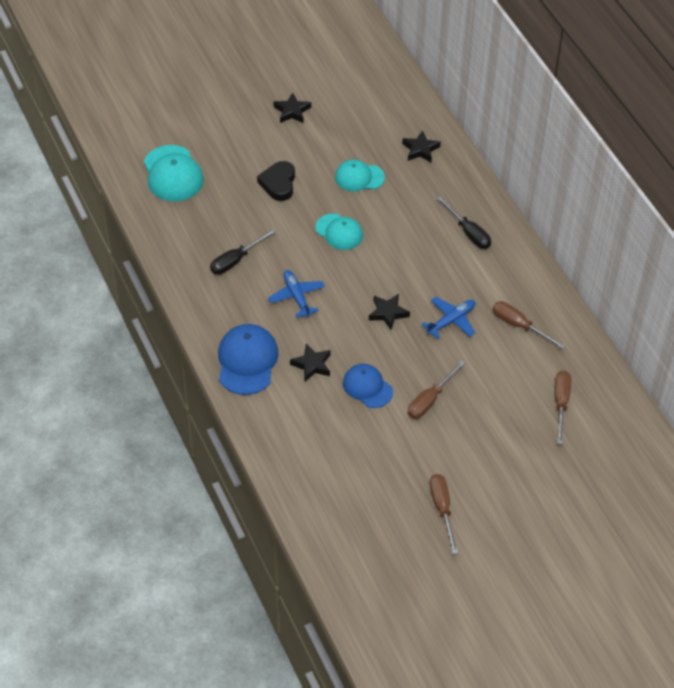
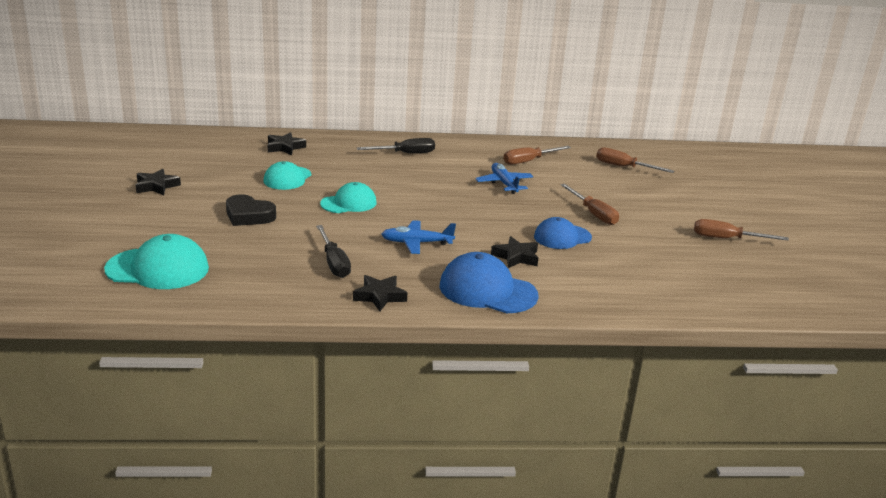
camera: 70 degrees left, 25 degrees down
black star [369,294,410,330] -> black star moved to [353,275,407,311]

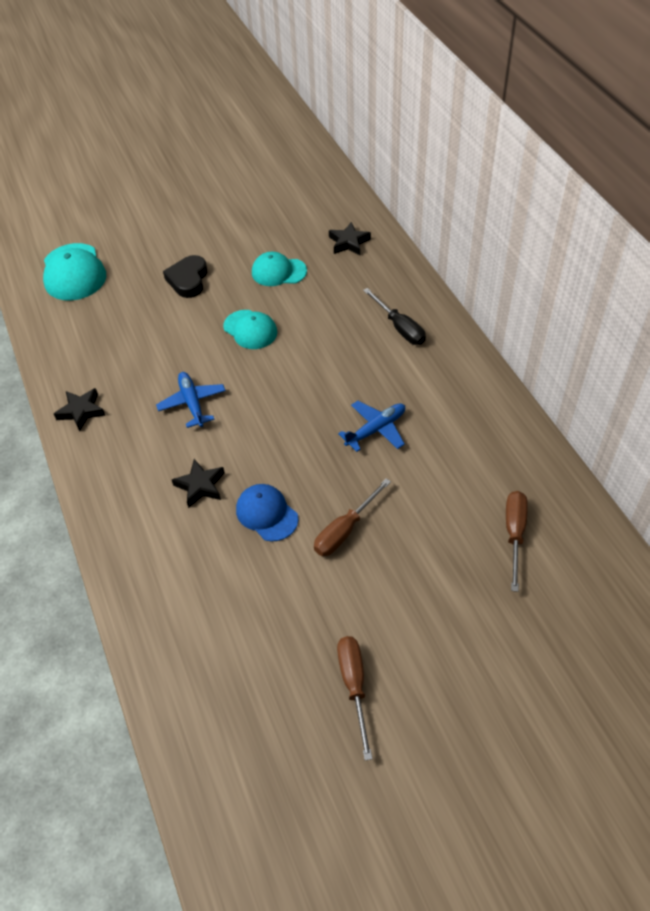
camera: 75 degrees right, 25 degrees up
black star [136,169,181,195] -> none
black screwdriver [316,225,351,278] -> none
blue cap [439,252,539,313] -> none
brown screwdriver [504,146,571,165] -> none

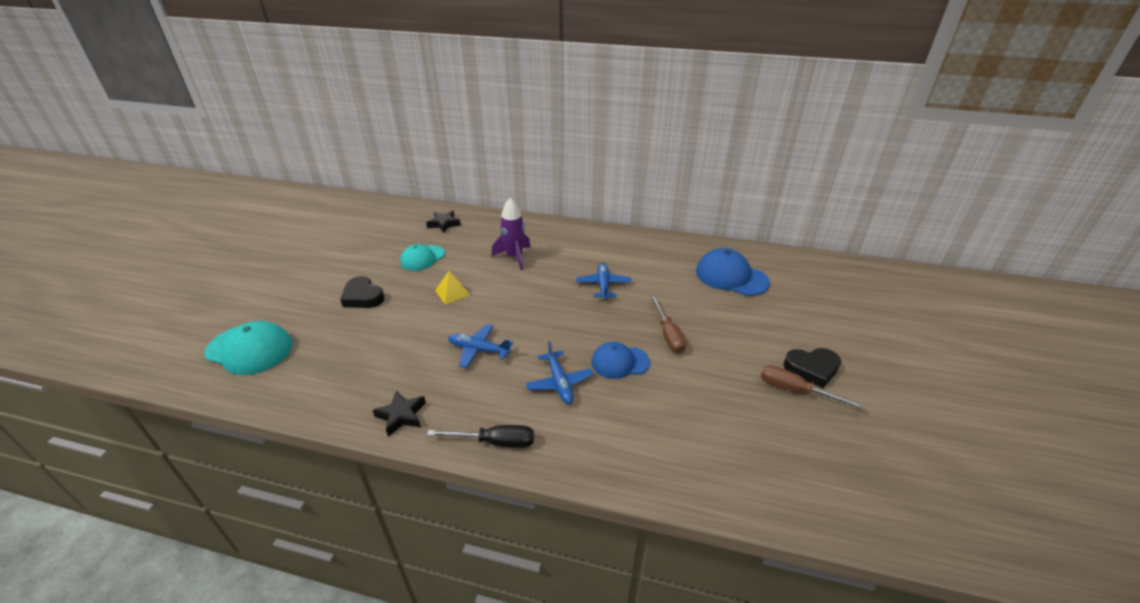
camera: 55 degrees left, 15 degrees down
black star [172,459,225,508] -> blue plane [526,341,593,404]
turquoise cap [223,310,277,349] -> yellow pyramid [435,271,471,304]
black screwdriver [363,288,426,345] -> black screwdriver moved to [427,425,534,448]
brown screwdriver [506,491,528,592] -> blue cap [696,248,770,296]
none -> purple rocket [492,198,531,270]
none -> black heart [783,348,841,388]

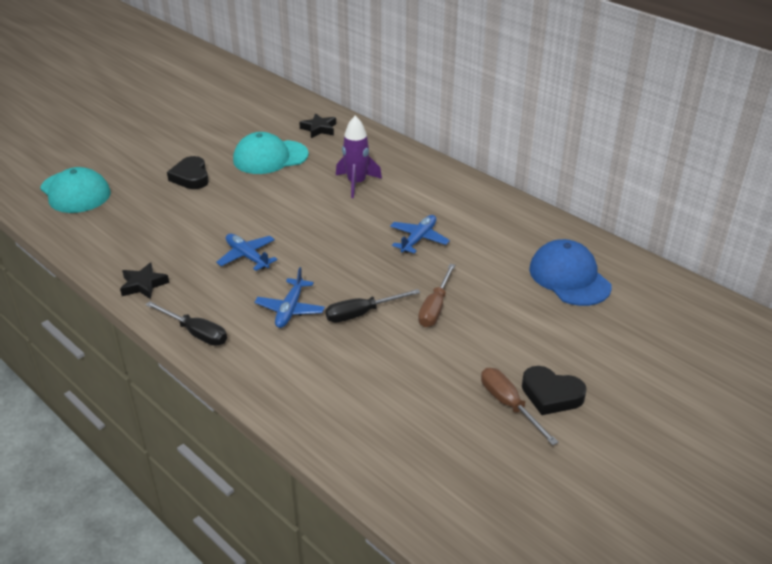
camera: 30 degrees right, 0 degrees up
turquoise cap [400,244,445,271] -> turquoise cap [233,132,309,174], size x1.51
yellow pyramid [435,271,471,304] -> none
blue cap [592,342,650,379] -> black screwdriver [325,289,420,322]

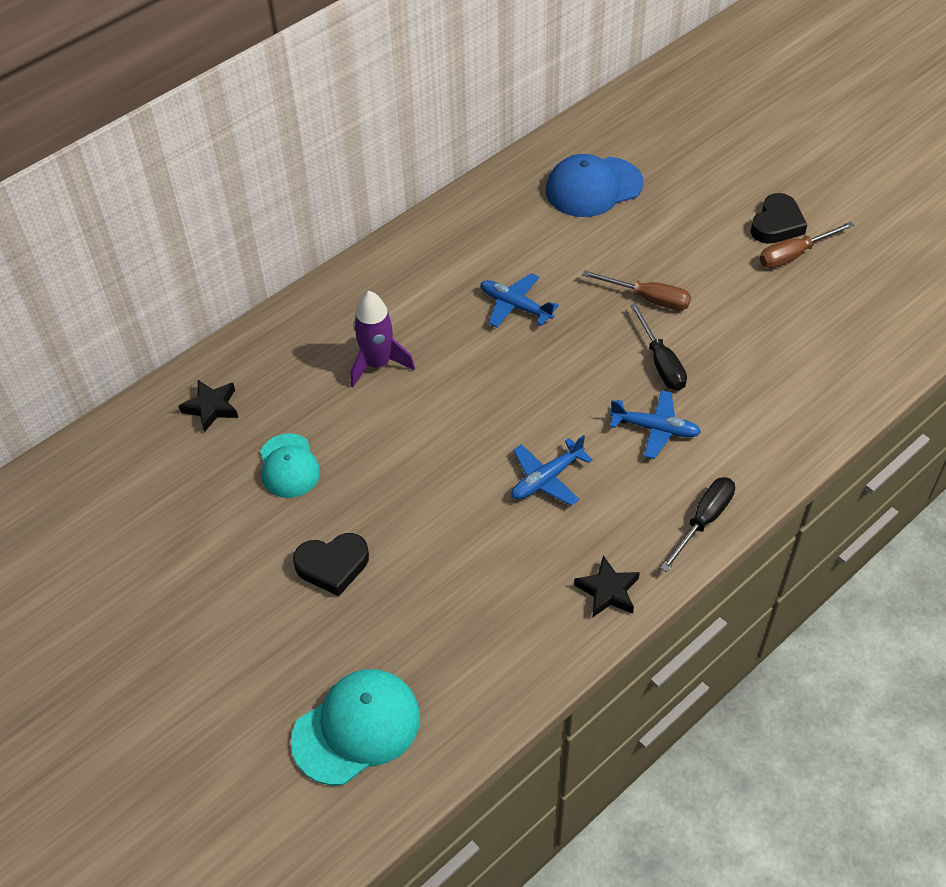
camera: 85 degrees left, 15 degrees up
turquoise cap [233,132,309,174] -> turquoise cap [260,433,320,498], size x0.66

